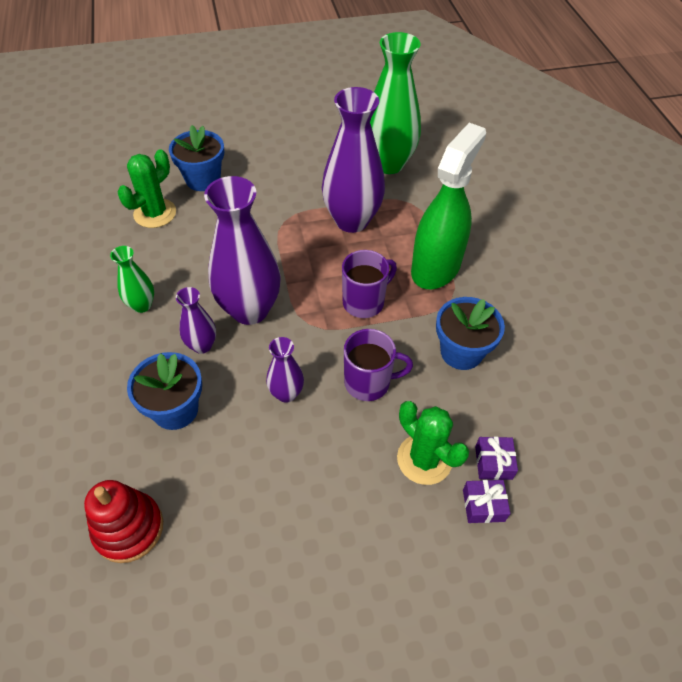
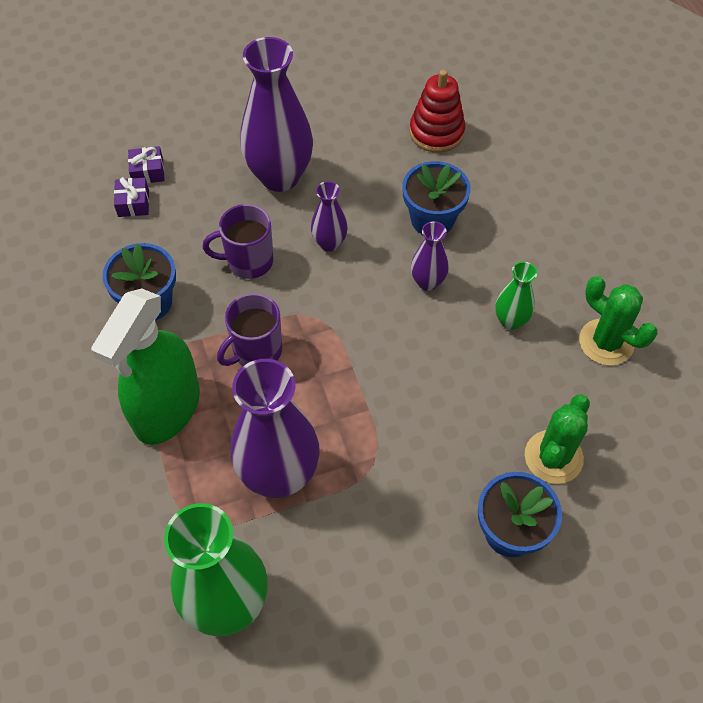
camera: 175 degrees right, 5 degrees up
purple vase [204,176,281,325] -> purple vase moved to [240,37,313,192]
green cactus [397,401,469,485] -> green cactus moved to [579,276,657,366]

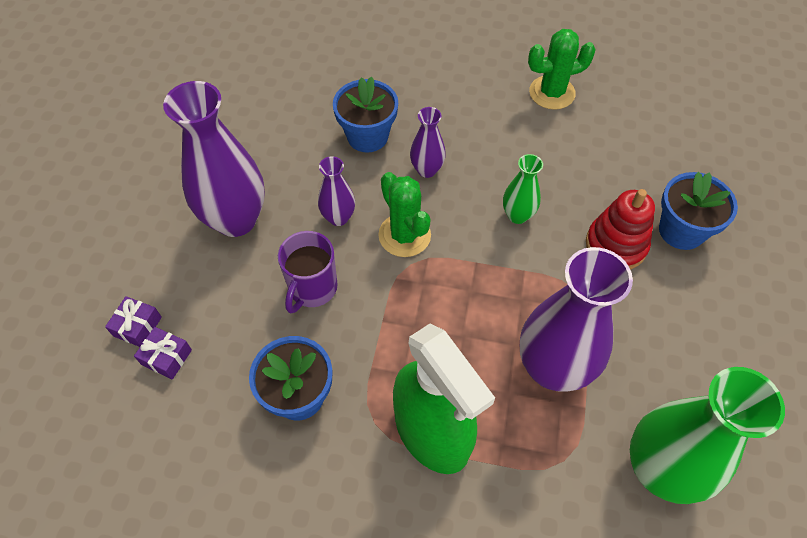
camera: 60 degrees left, 0 degrees up
purple mug [217,293,282,366] -> none
red stacking toy [410,70,465,153] -> red stacking toy moved to [586,189,655,270]
green vase [495,262,537,330] -> green vase moved to [503,154,543,224]
green cactus [525,394,590,484] -> green cactus moved to [378,172,431,257]

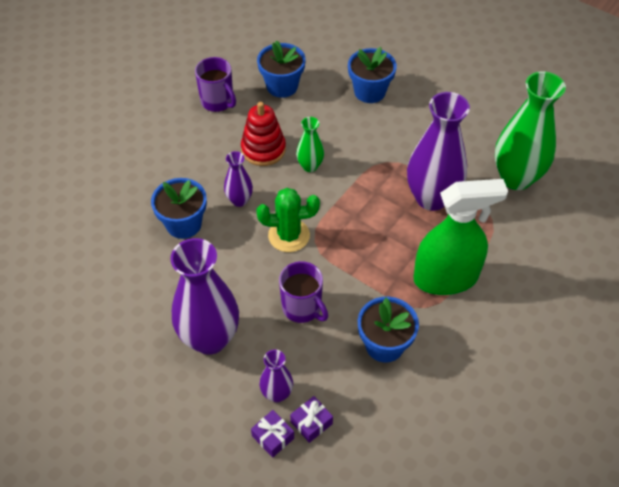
camera: 65 degrees left, 5 degrees down
purple vase [318,156,355,226] -> purple vase moved to [259,350,293,402]
green cactus [528,29,596,110] -> purple mug [195,57,236,112]
red stacking toy [586,189,655,270] -> red stacking toy moved to [241,102,286,166]
none -> blue flower pot [257,40,306,98]

